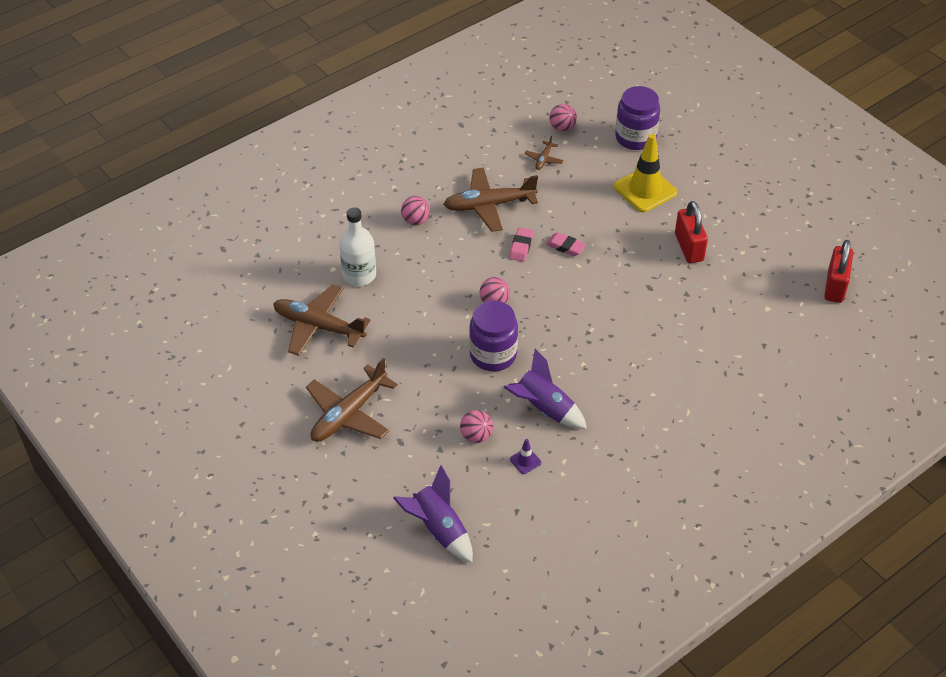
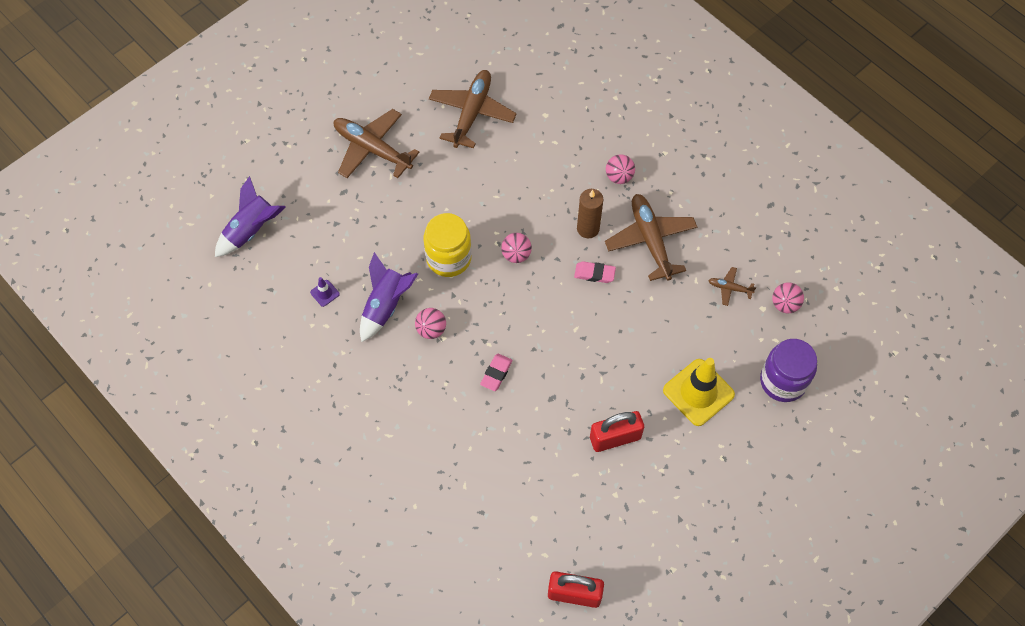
camera: 85 degrees right, 15 degrees up
white bottle [339,207,376,286] -> none
pink ball [460,410,493,443] -> pink ball moved to [415,308,446,339]
purple jar [469,301,518,371] -> yellow jar [424,213,472,277]
pink eraser [546,232,586,256] -> pink eraser moved to [480,354,512,391]
none -> brown candle [577,189,603,238]

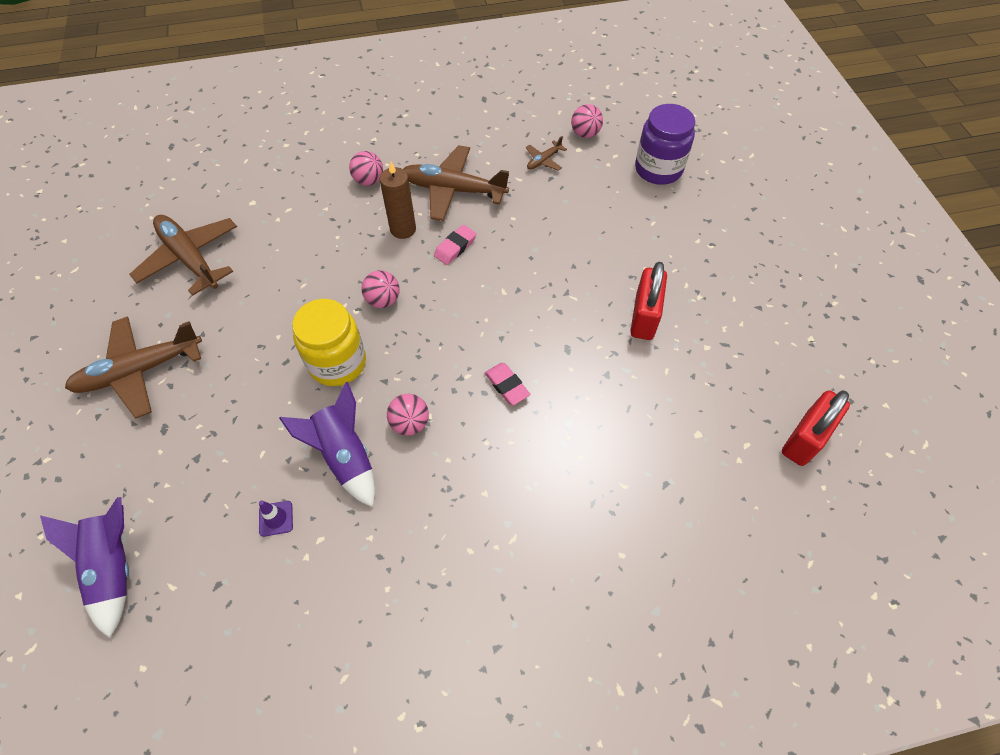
camera: 60 degrees left, 5 degrees down
yellow traffic cone [663,358,735,426] -> none

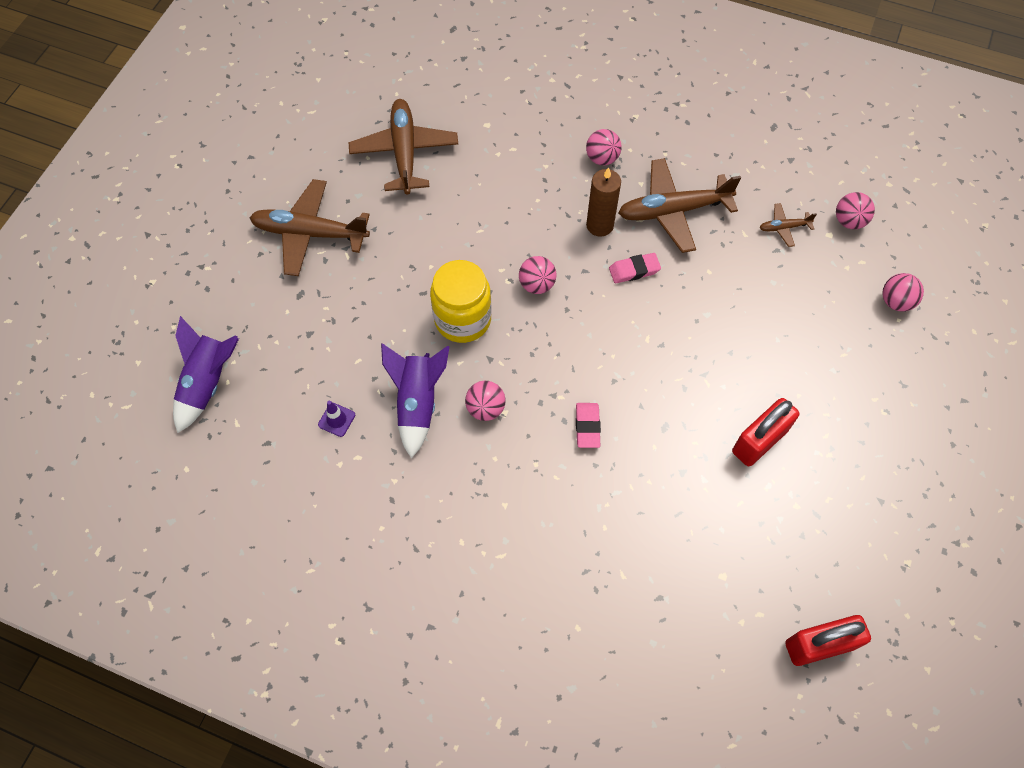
camera: 35 degrees right, 5 degrees up
brown plane [403,145,509,221] -> brown plane turned 60 degrees counterclockwise [618,158,741,253]
purple jar [635,104,695,185] -> pink ball [882,273,924,312]

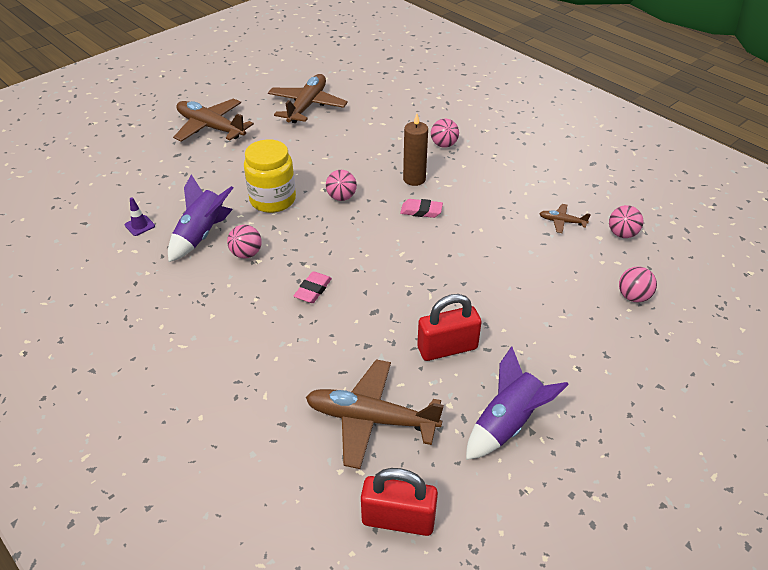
camera: 25 degrees right, 20 degrees down
purple rocket [173,316,239,433] -> purple rocket moved to [466,346,569,460]
brown plane [618,158,741,253] -> brown plane moved to [306,360,444,469]

